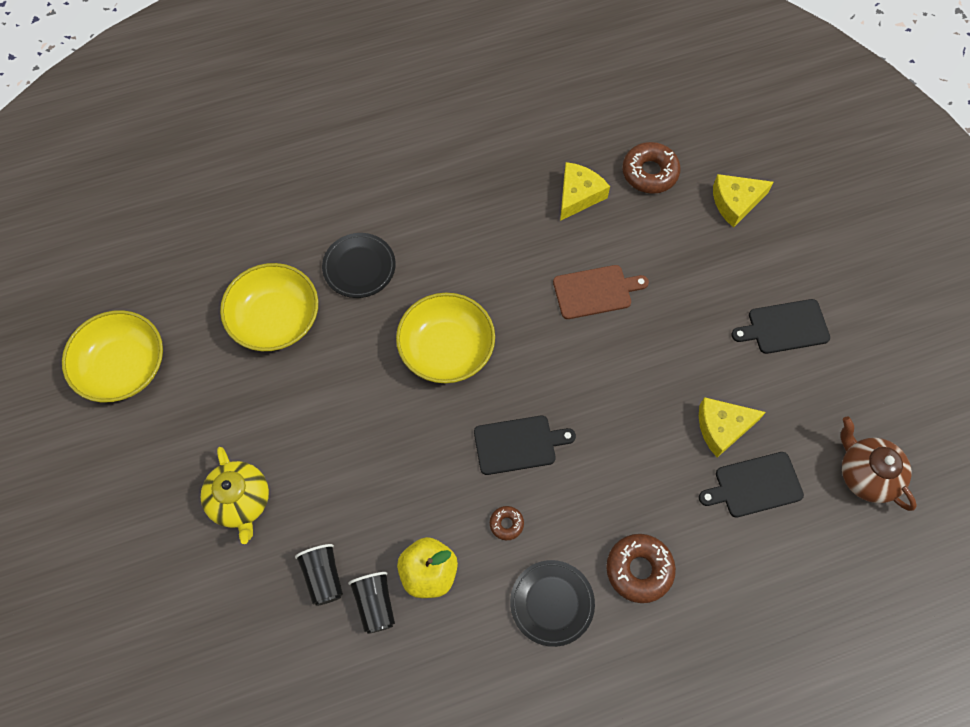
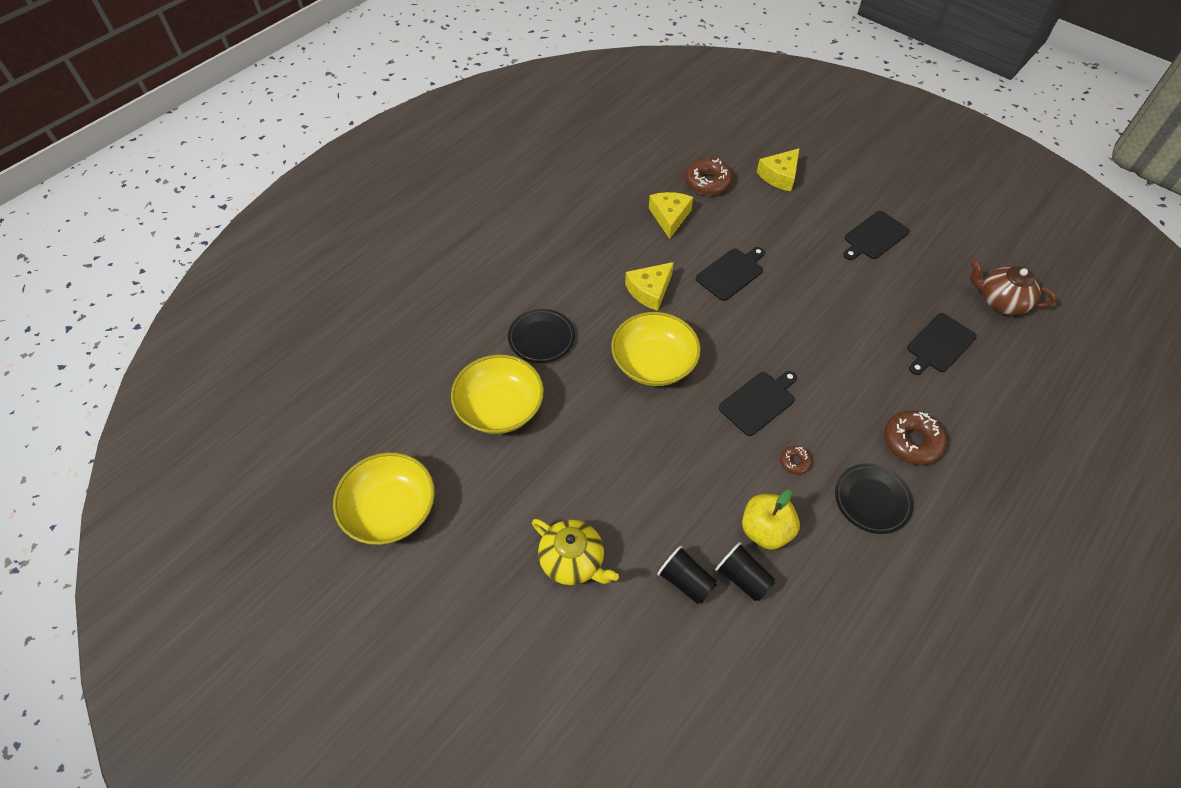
camera: 30 degrees left, 10 degrees down
brown cutting board [553,265,649,319] -> black cutting board [696,247,765,301]
yellow cheese [699,397,766,457] -> yellow cheese moved to [625,262,674,311]

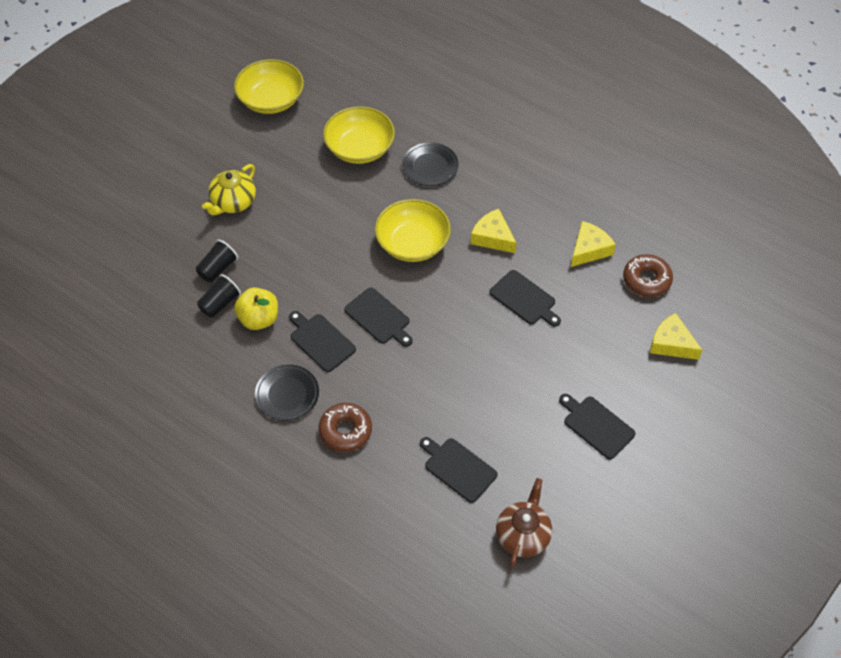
camera: 85 degrees right, 0 degrees up
yellow cheese [649,192,693,239] -> yellow cheese turned 45 degrees counterclockwise [571,221,616,267]
brown donut [780,446,812,475] -> black cutting board [289,311,356,372]

